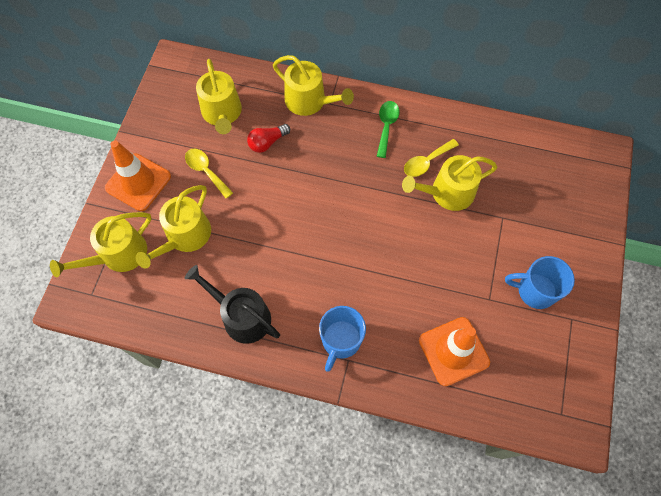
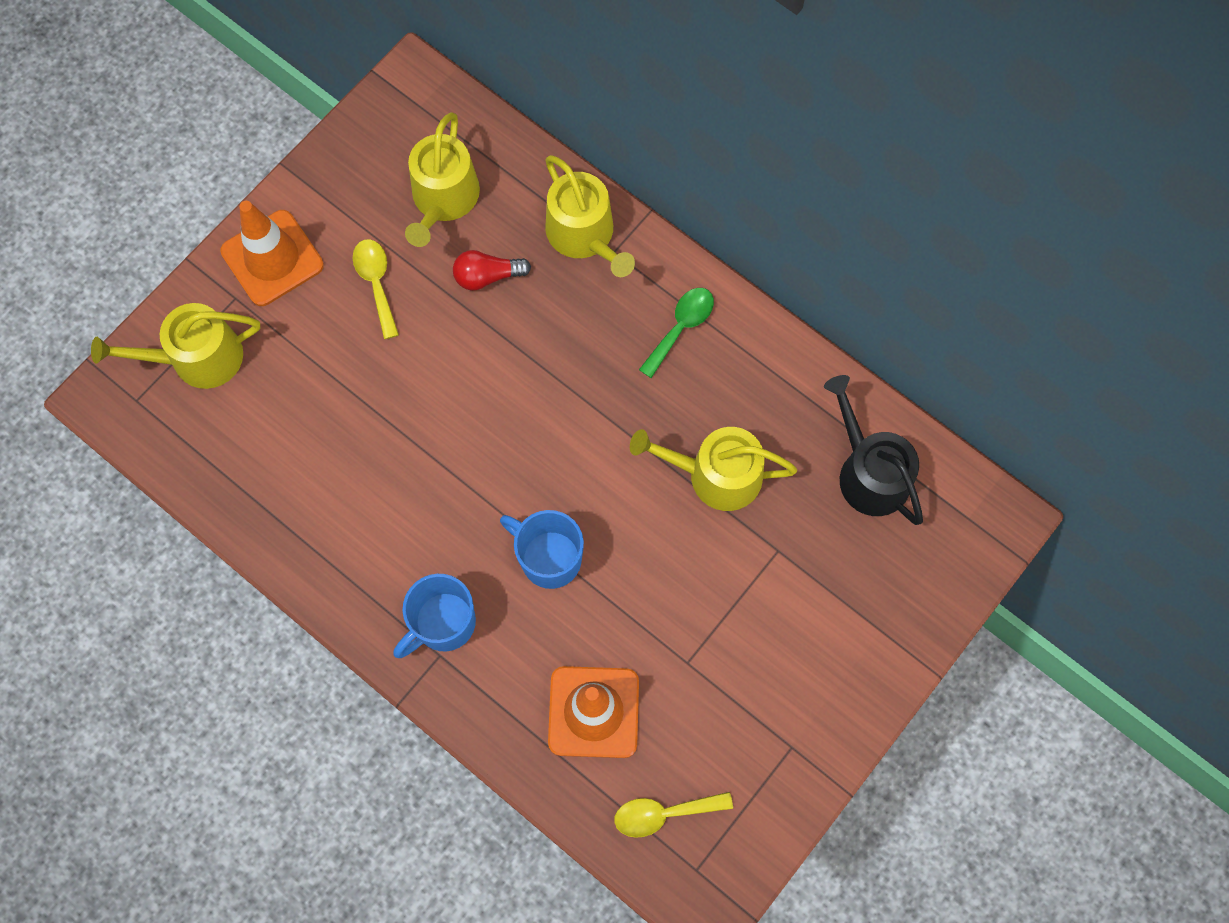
camera: 25 degrees right, 5 degrees up
yellow watering can [136,185,211,269] -> none
black watering can [185,265,280,344] -> black watering can moved to [824,375,923,525]
yellow spoon [404,139,459,177] -> yellow spoon moved to [614,792,733,838]
blue mug [505,256,575,309] -> blue mug moved to [500,510,584,589]

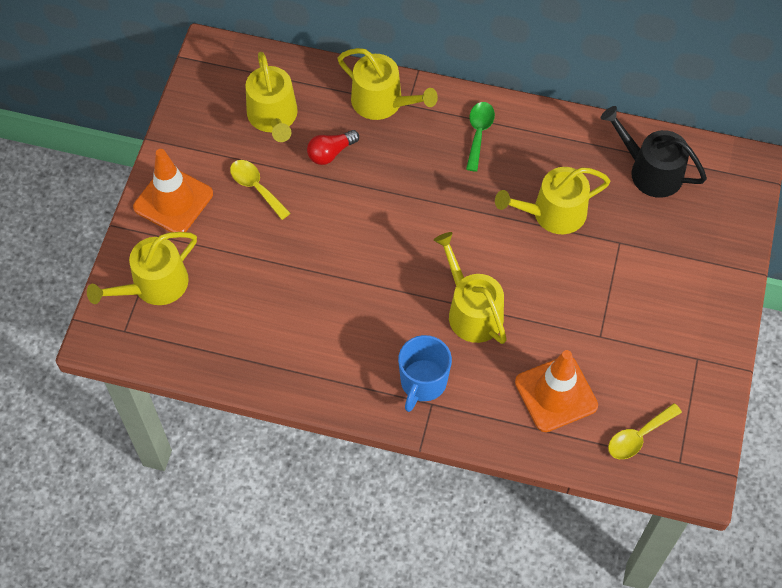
camera: 25 degrees left, 10 degrees down
blue mug [500,510,584,589] -> yellow watering can [434,232,507,344]

